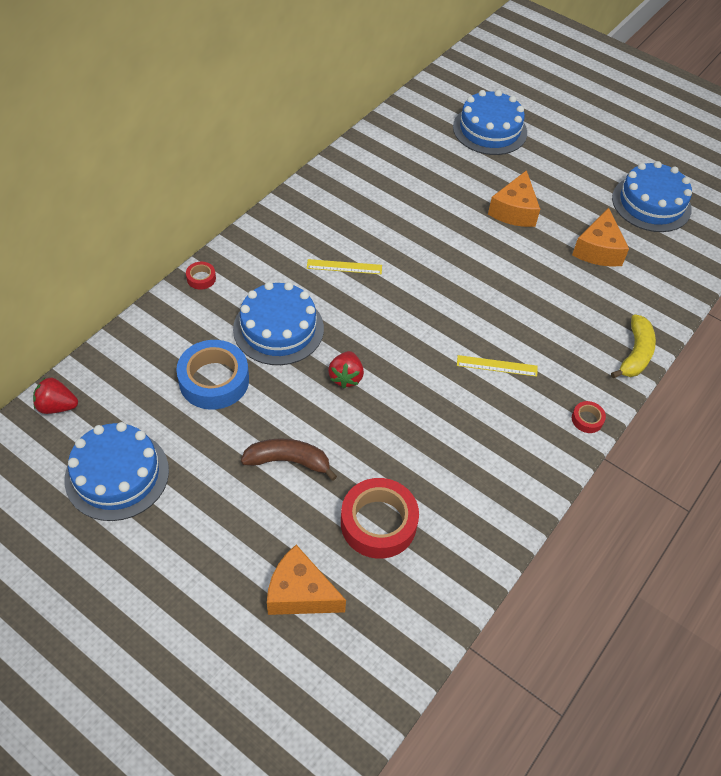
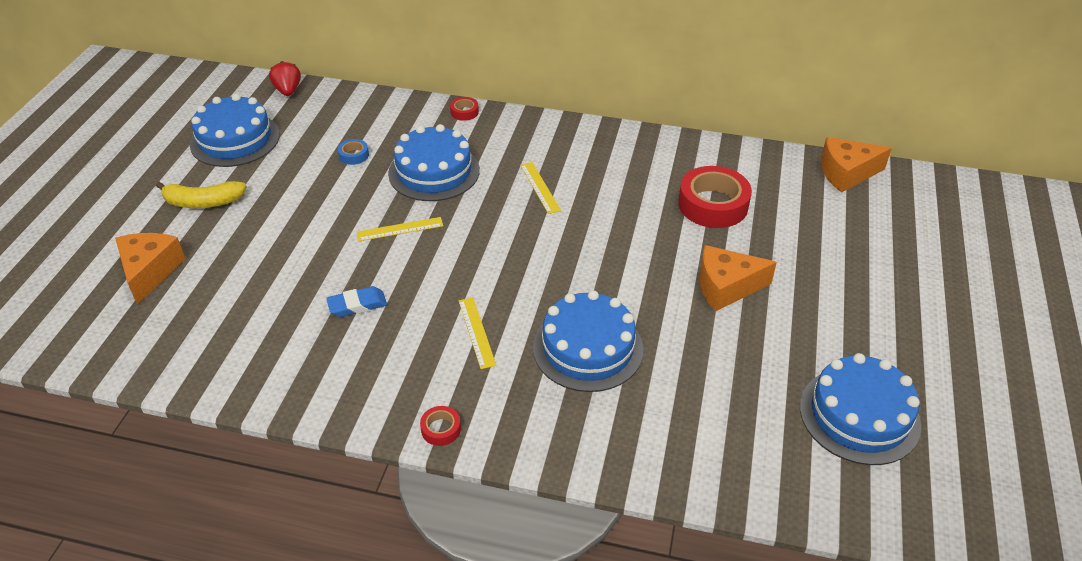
camera: 70 degrees right, 10 degrees down
blue tape [176,340,249,410] -> blue tape [338,139,369,165], size x0.45
brown banana [241,438,337,481] -> none
red strawberry [328,351,364,388] -> yellow ruler [357,217,443,241]
red tape [341,478,419,559] -> red tape moved to [678,166,752,228]
blue cake [453,90,527,155] -> blue cake moved to [533,290,643,392]
orange cheese [572,208,629,267] -> orange cheese moved to [821,137,892,193]
yellow banana [611,314,656,378] -> yellow banana moved to [156,181,247,208]
none -> blue eraser [326,286,387,317]

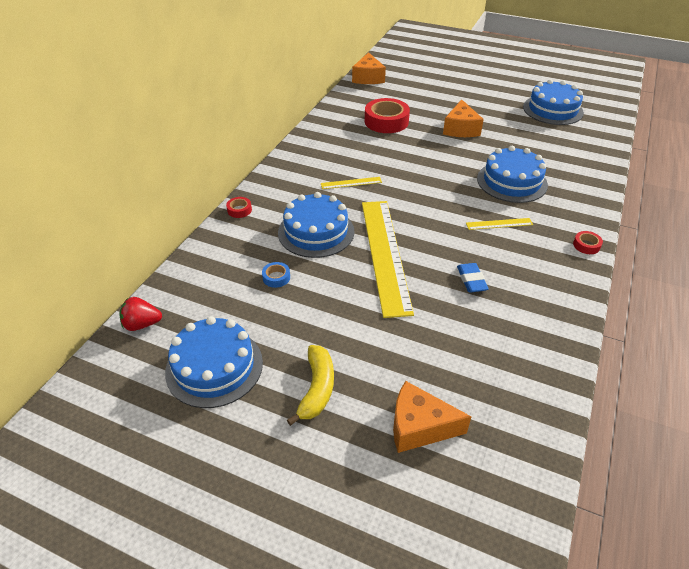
camera: 80 degrees left, 0 degrees up
yellow ruler [357,217,443,241] -> yellow ruler [362,201,414,318], size x2.43

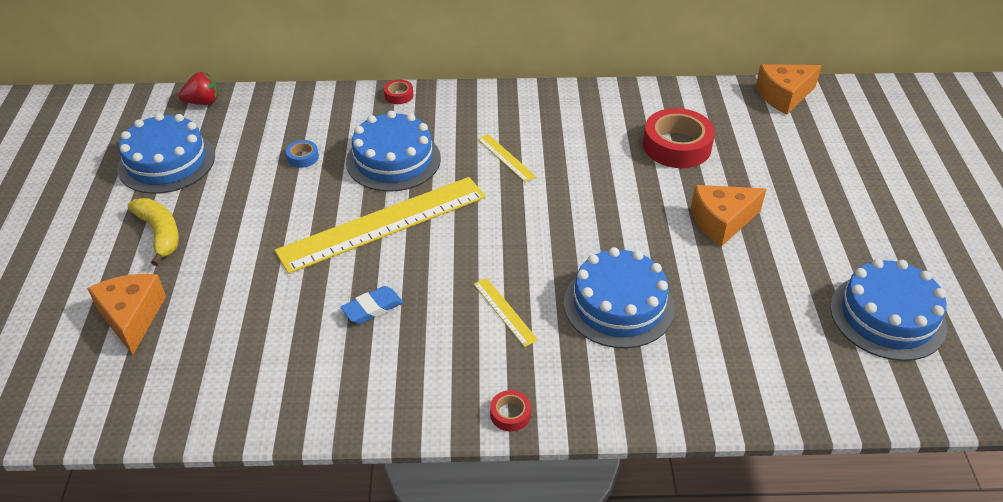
camera: 65 degrees right, 0 degrees up
red strawberry [119,297,162,331] -> red strawberry turned 105 degrees clockwise [179,72,219,105]
yellow banana [287,345,334,426] -> yellow banana turned 105 degrees counterclockwise [128,198,179,266]

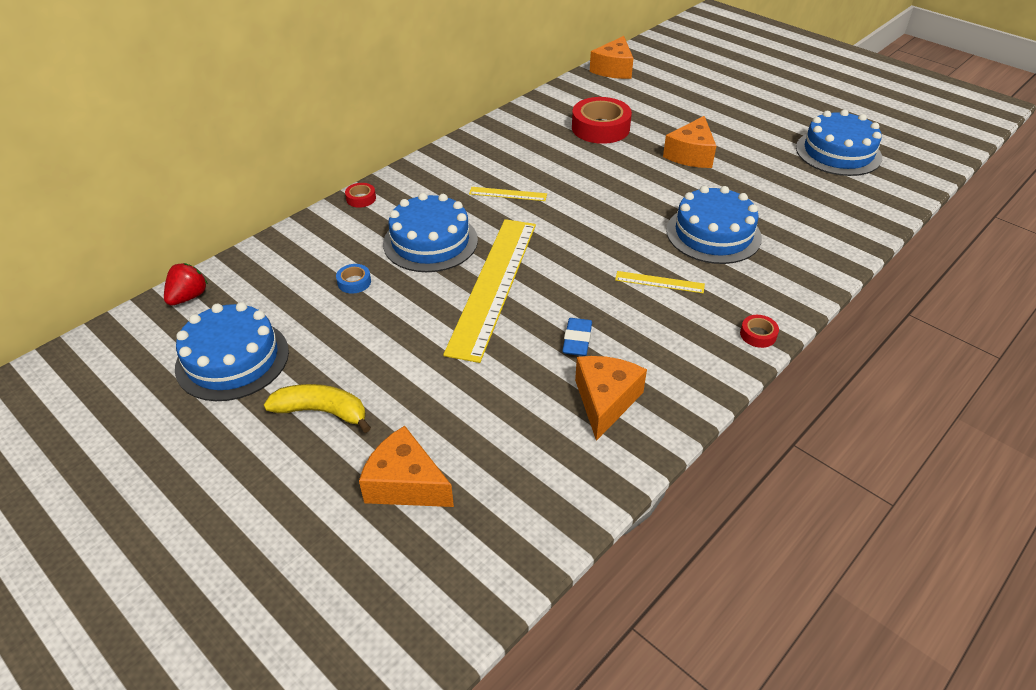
camera: 45 degrees left, 0 degrees up
none -> orange cheese [575,356,647,441]

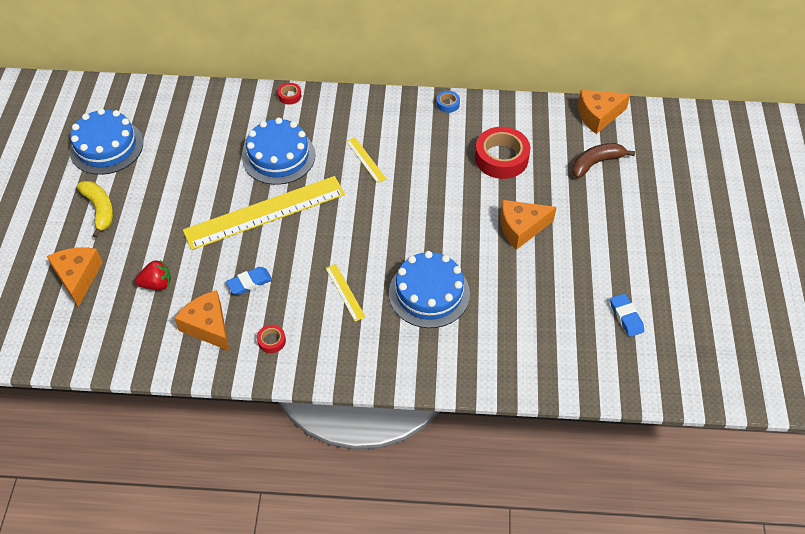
camera: 50 degrees right, 10 degrees up
red strawberry [164,263,208,306] -> red strawberry moved to [135,260,171,290]
blue tape [336,264,371,294] -> blue tape moved to [436,91,460,113]
orange cheese [575,356,647,441] -> orange cheese turned 105 degrees counterclockwise [174,290,229,351]
red tape [740,315,779,348] -> red tape moved to [257,325,286,353]
blue cake [796,110,882,176] -> blue eraser [610,293,644,337]
none -> brown banana [572,143,635,178]

